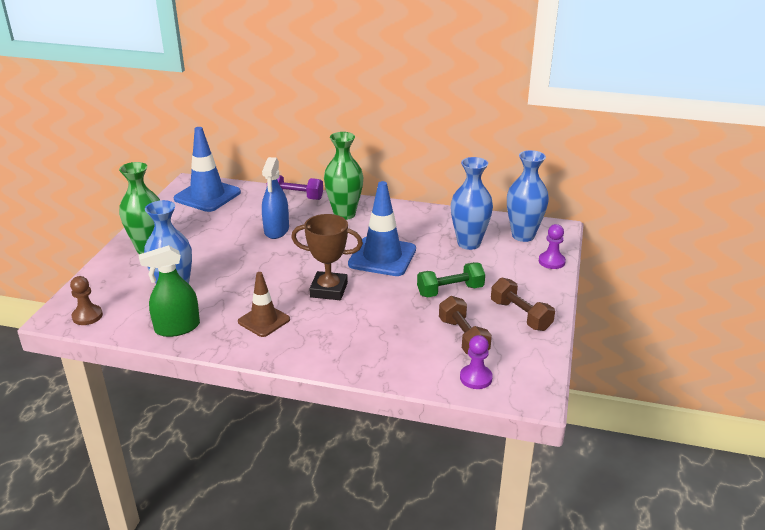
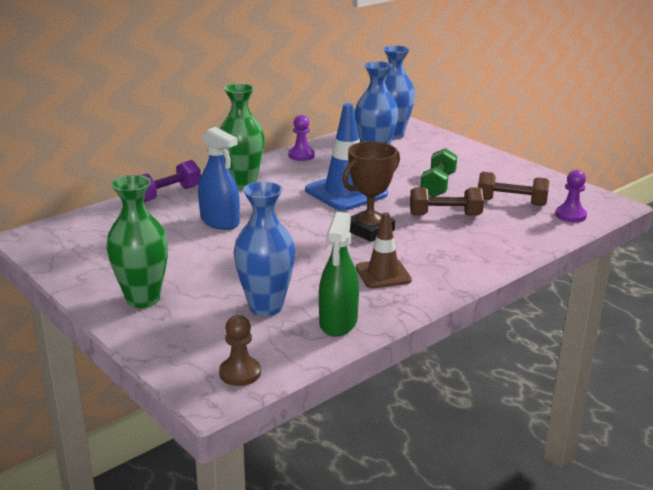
camera: 55 degrees left, 5 degrees down
blue traffic cone [174,127,241,212] -> none
brown dumbbell [491,278,555,331] -> brown dumbbell moved to [410,187,484,216]
purple pawn [539,224,566,269] -> purple pawn moved to [288,115,315,161]

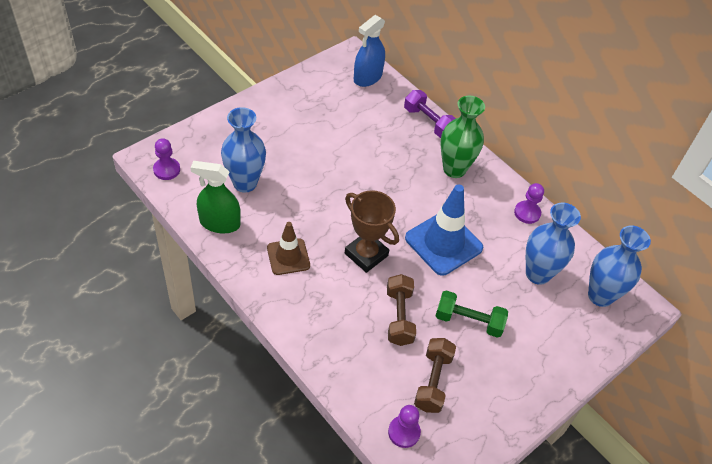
camera: 85 degrees right, 25 degrees up
green vase [106,175,168,308] -> none
blue spray bottle [198,127,240,230] -> blue spray bottle moved to [354,15,385,87]
brown pawn [219,315,261,386] -> purple pawn [153,138,180,180]

